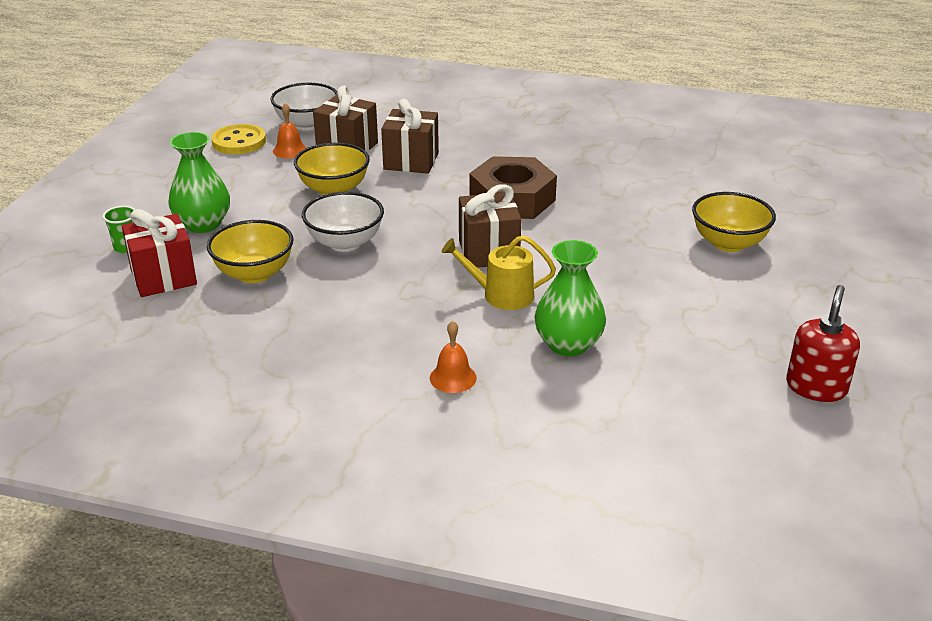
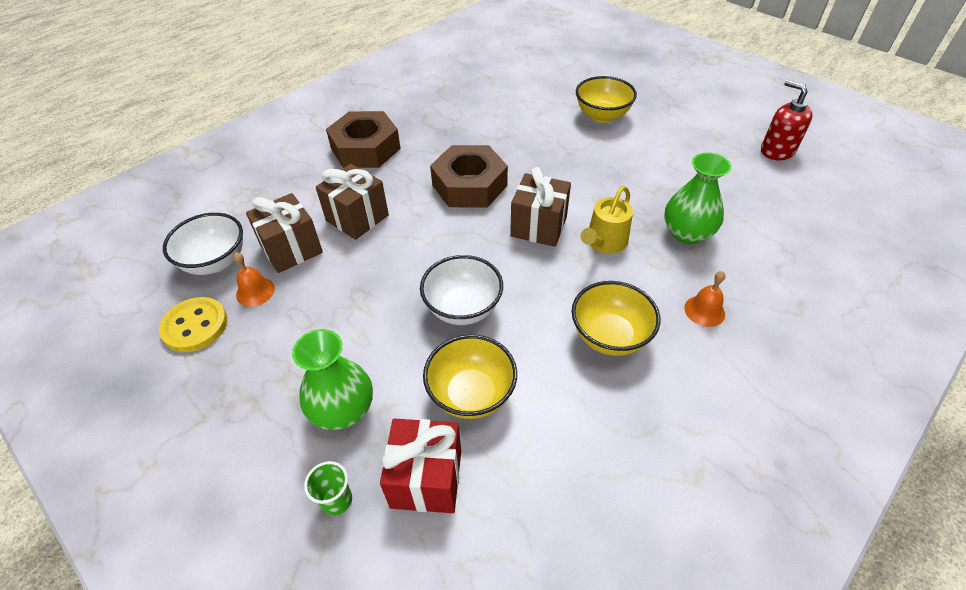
camera: 60 degrees left, 15 degrees up
yellow bowl [294,143,370,195] -> yellow bowl moved to [572,281,660,356]
none -> brown nut [326,111,401,168]

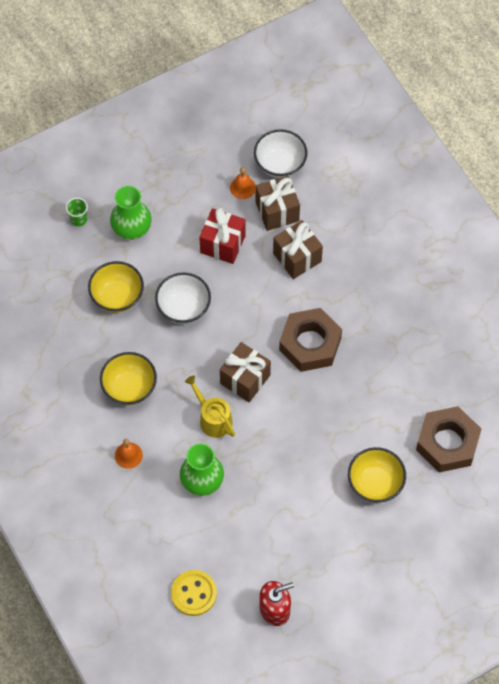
camera: 105 degrees right, 15 degrees up
yellow button [159,297,228,352] -> yellow button moved to [171,570,217,616]
brown nut [326,111,401,168] -> brown nut moved to [416,406,481,472]
red gift [380,419,461,513] -> red gift moved to [199,208,246,264]

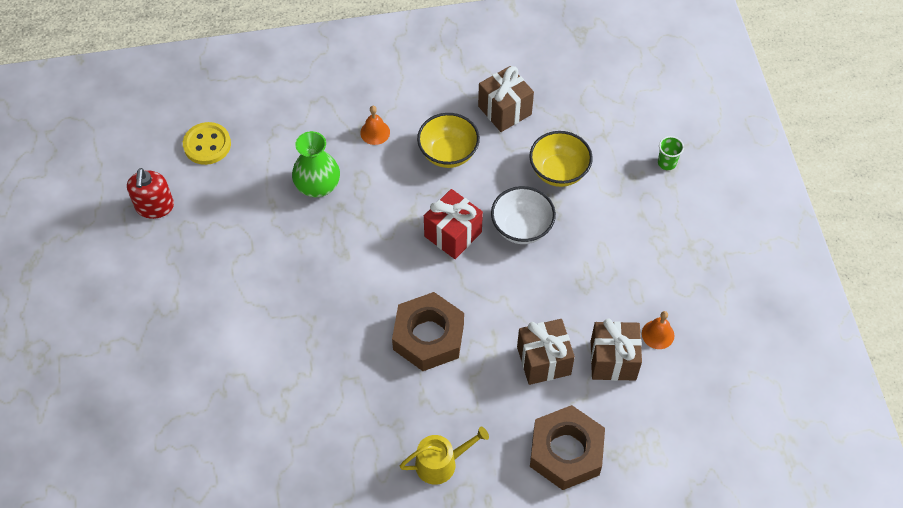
camera: 110 degrees right, 5 degrees down
green vase [110,186,152,240] -> none
yellow watering can [185,375,235,438] -> yellow watering can moved to [400,426,489,485]
red gift [199,208,246,264] -> red gift moved to [424,189,483,259]
brown gift [220,342,271,402] -> brown gift moved to [478,66,534,132]
white bowl [254,129,308,178] -> none
yellow bowl [348,447,406,503] -> none
brown nut [416,406,481,472] -> brown nut moved to [530,405,605,490]

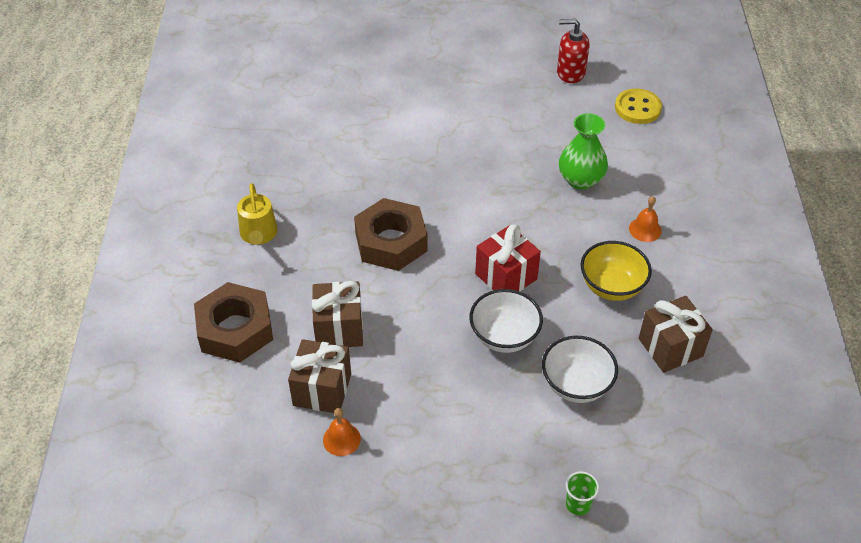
camera: 100 degrees right, 10 degrees down
yellow bowl [529,131,593,187] -> white bowl [542,336,618,403]

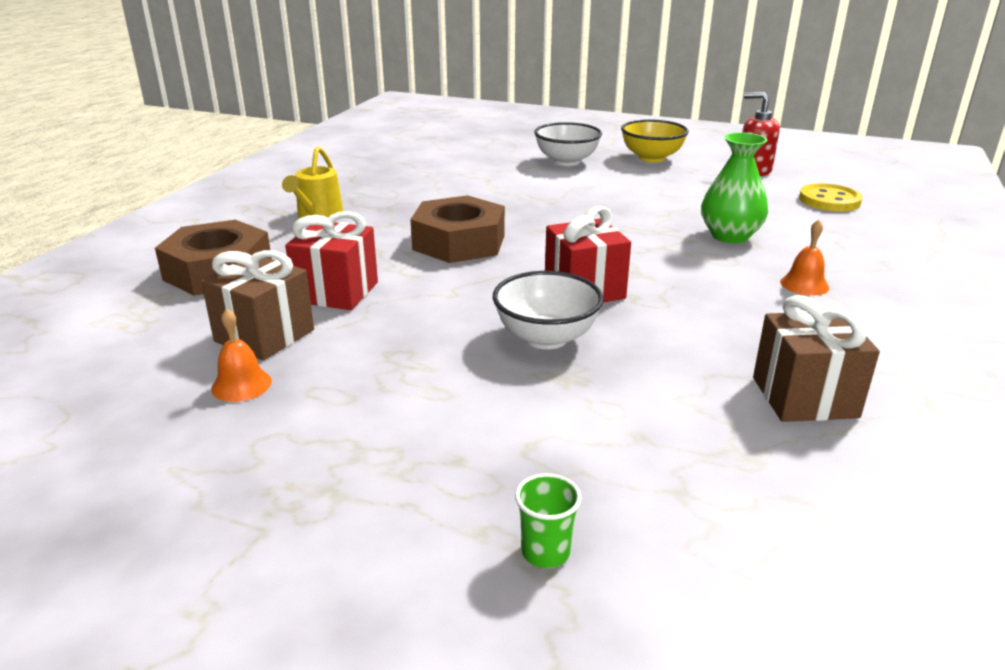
camera: 20 degrees right, 20 degrees down
brown gift [312,281,363,347] -> red gift [285,211,378,310]
white bowl [542,336,618,403] -> white bowl moved to [534,122,602,166]
yellow bowl [580,241,652,301] -> yellow bowl moved to [621,120,689,162]

